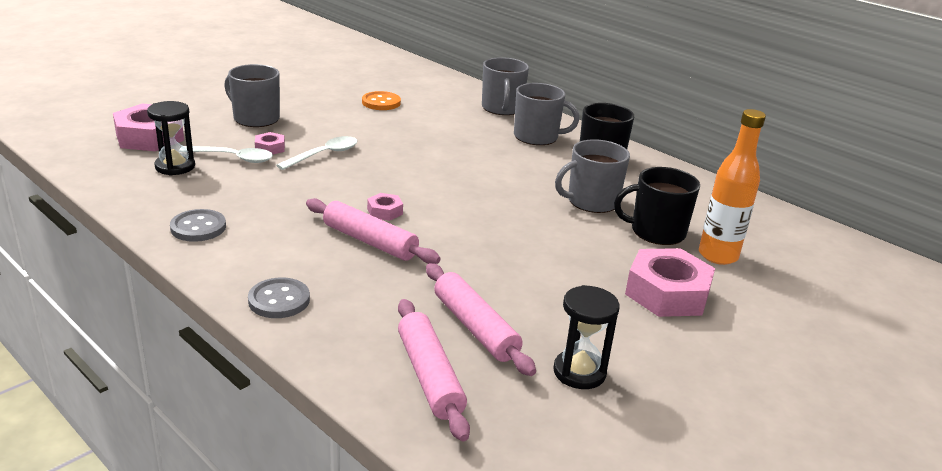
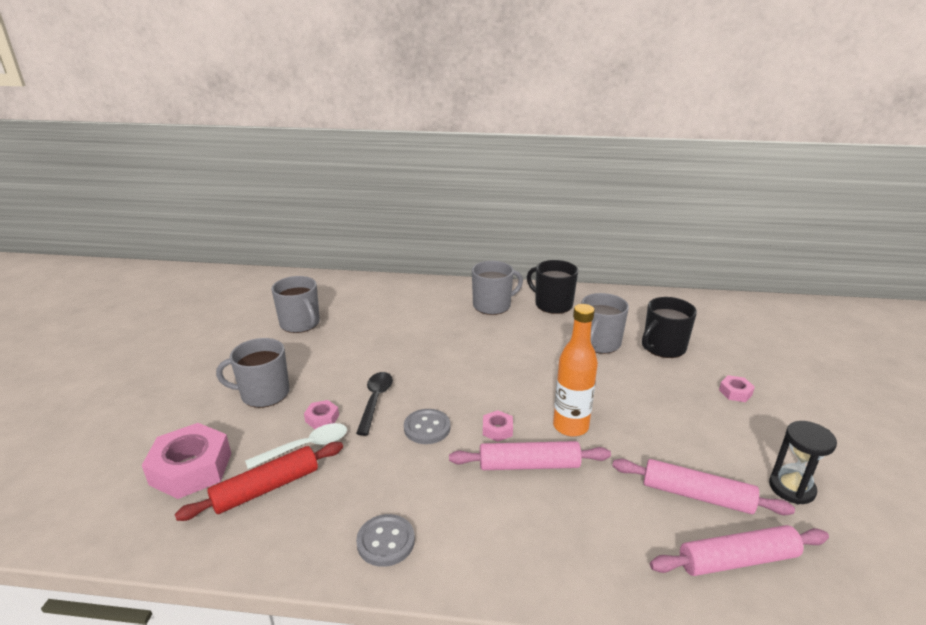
camera: 35 degrees left, 0 degrees up
black hourglass [147,101,195,176] -> red rolling pin [175,442,343,521]
grey button [248,278,310,318] -> grey button moved to [404,409,450,444]
white spoon [276,136,358,170] -> black spoon [356,372,393,436]
orange button [362,91,401,110] -> none
pink rolling pin [398,299,470,441] -> pink rolling pin turned 45 degrees counterclockwise [650,525,829,576]
grey mug [482,57,529,115] -> grey mug moved to [271,276,320,333]
pink nut [625,248,715,317] -> pink nut [719,375,755,402], size x0.47
orange bottle [699,109,766,265] -> orange bottle moved to [553,304,598,437]

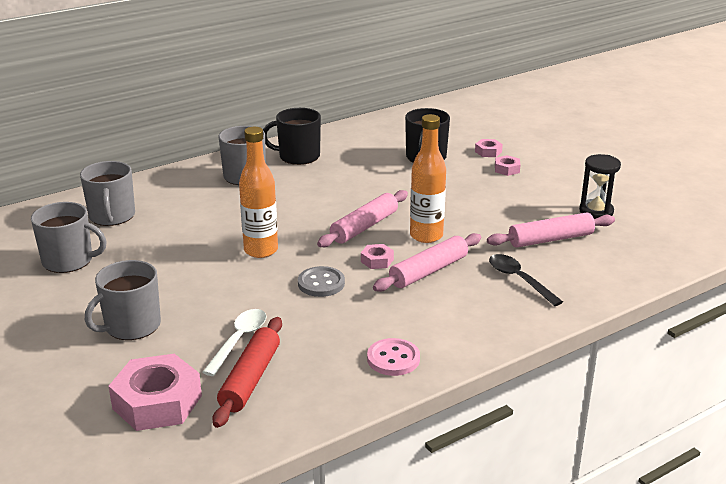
camera: 40 degrees left, 0 degrees up
pink nut [304,400,339,429] -> pink nut moved to [475,139,503,157]
black spoon [356,372,393,436] -> black spoon moved to [489,254,563,306]
grey button [356,514,415,567] -> pink button [367,338,420,376]
grey mug [581,293,629,354] -> grey mug moved to [80,161,135,226]
pink rolling pin [650,525,829,576] -> pink rolling pin moved to [317,190,408,247]
none -> orange bottle [239,127,278,258]

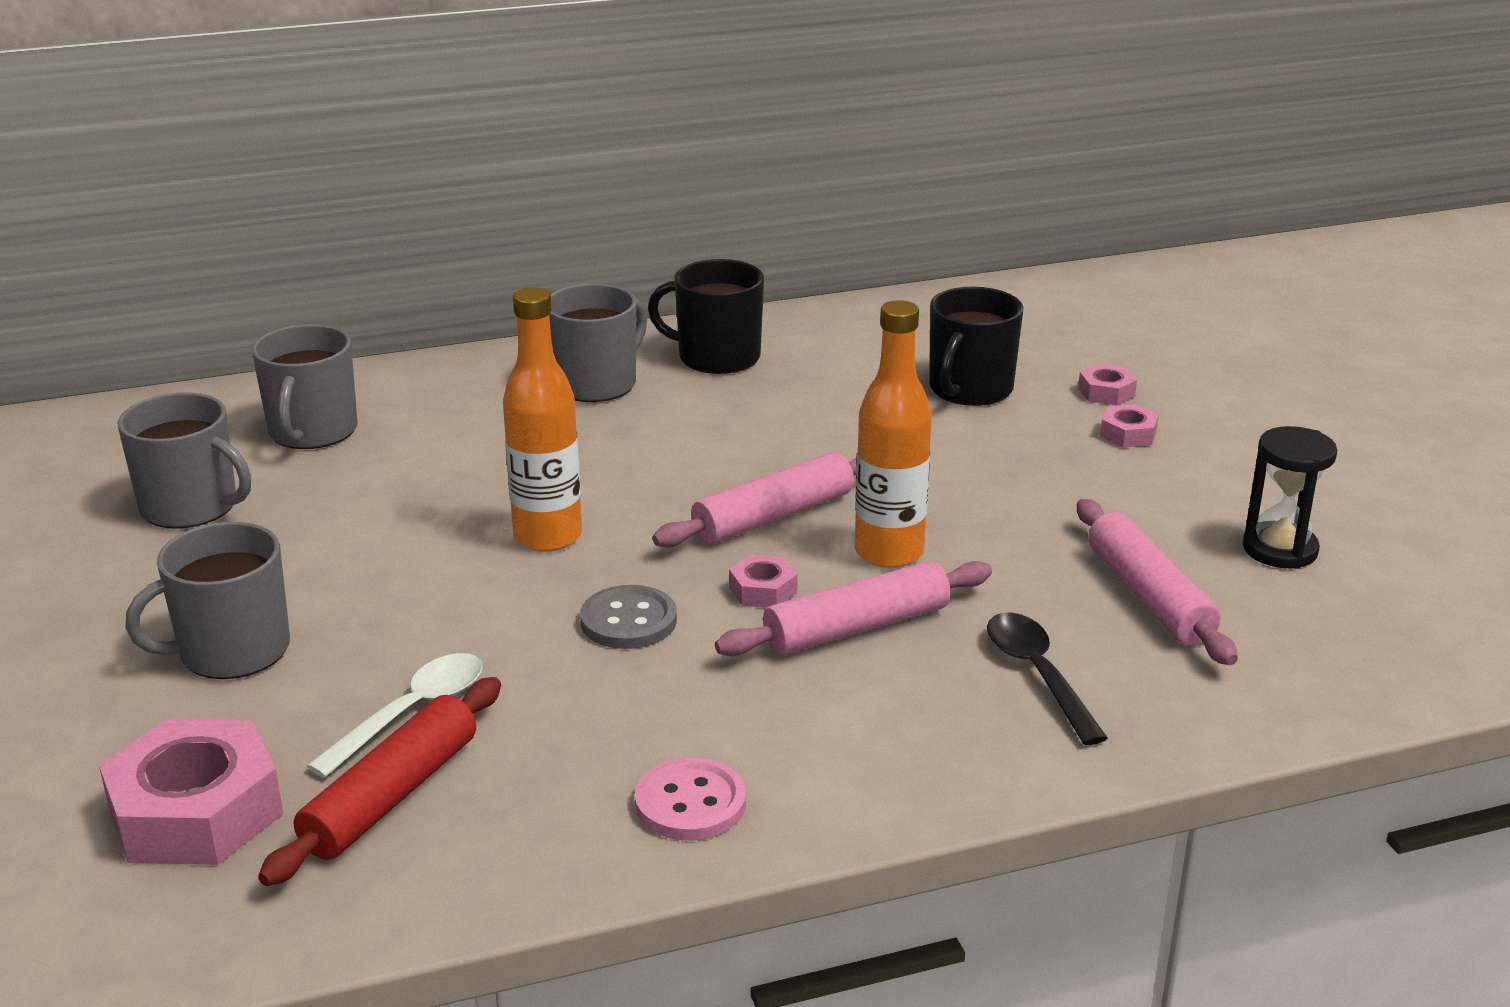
camera: 15 degrees right, 0 degrees up
pink rolling pin [487,212,615,248] -> pink rolling pin turned 75 degrees clockwise [1077,499,1238,665]

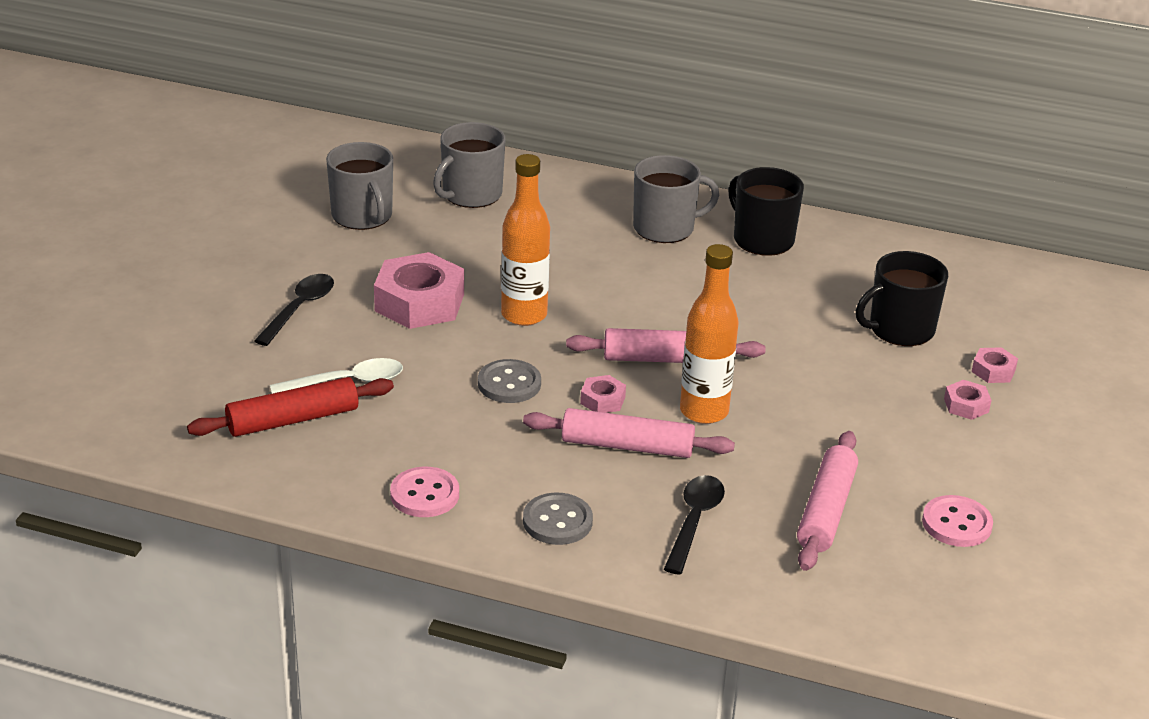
camera: 35 degrees right, 5 degrees up
pink nut [99,719,283,865] -> pink nut moved to [374,252,464,329]
grey mug [125,522,290,679] -> black spoon [254,274,334,346]
black hourglass [1243,426,1338,569] -> pink button [922,495,993,547]
none -> grey button [523,493,593,545]

